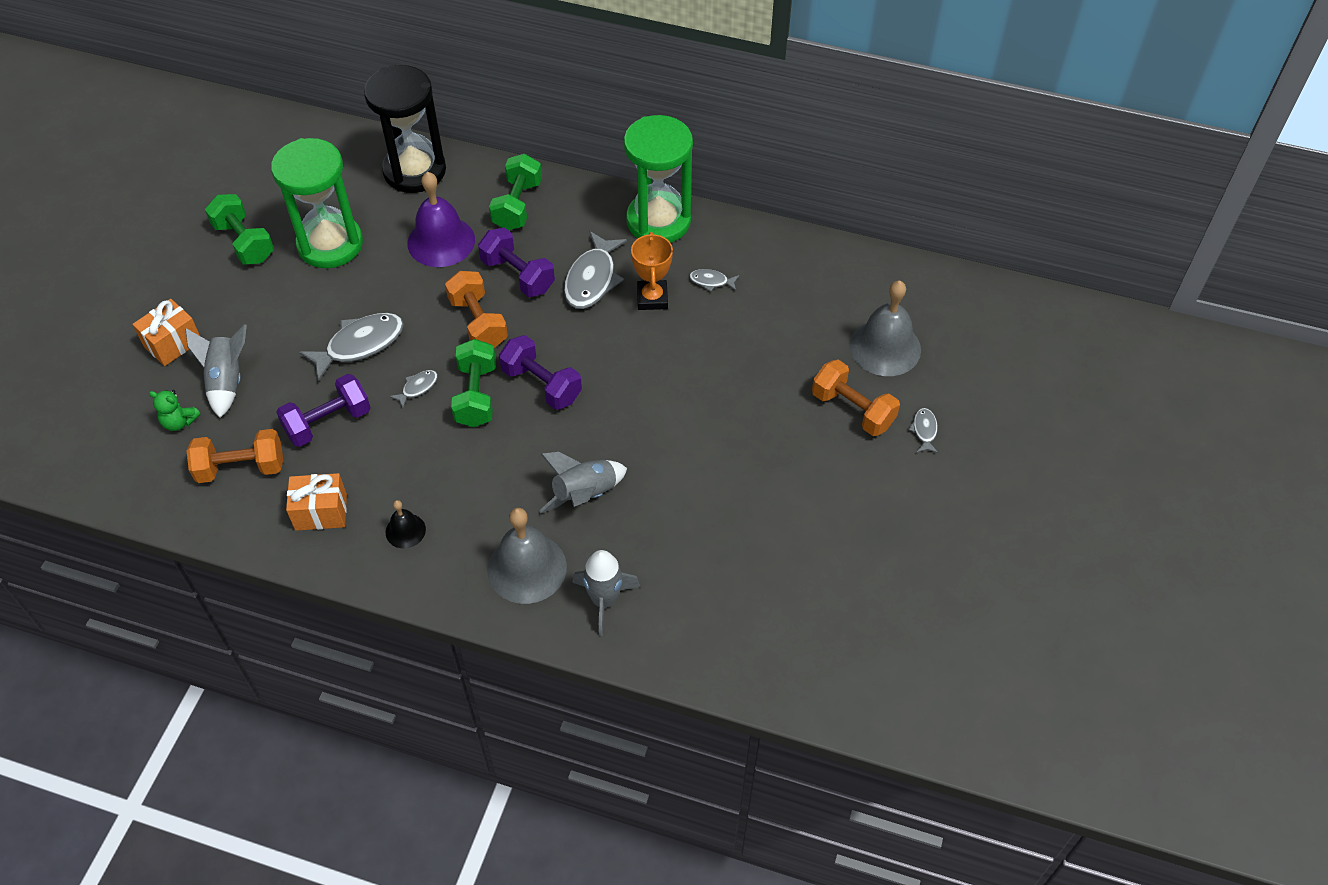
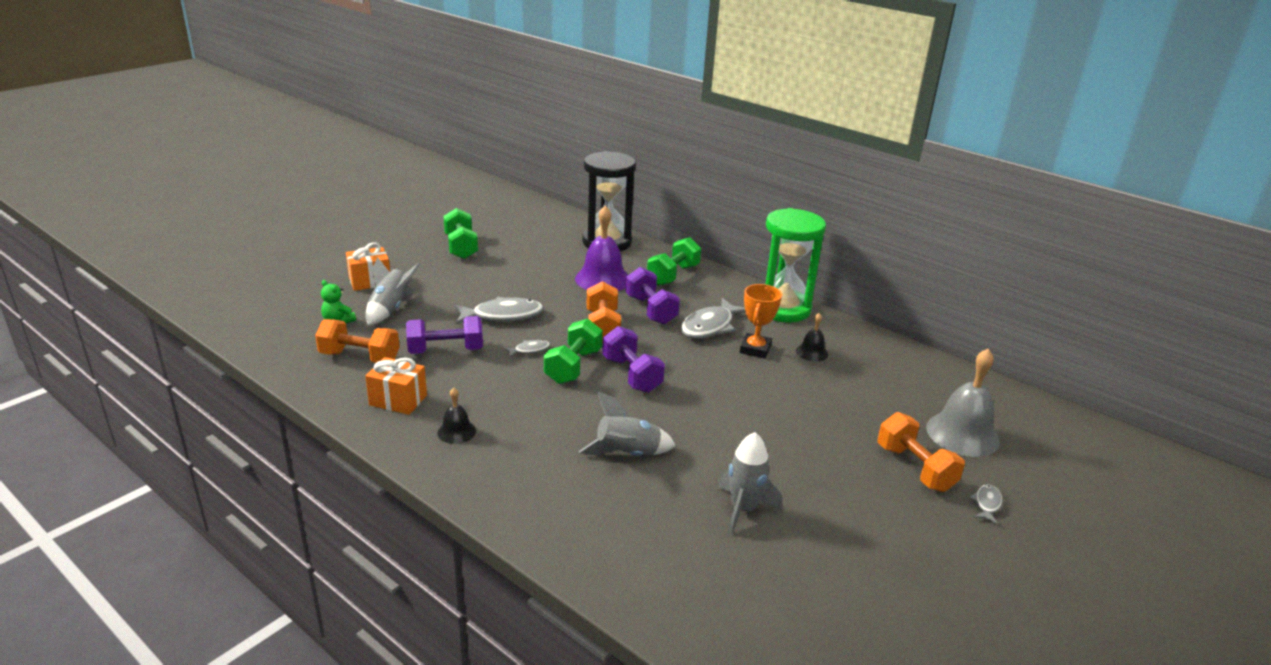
camera: 20 degrees right, 25 degrees down
green hourglass [271,138,363,268] -> none
grey bell [487,508,567,604] -> none
grey rocket [572,550,640,636] -> grey rocket moved to [718,432,782,535]
grey fish [689,269,739,292] -> black bell [796,313,828,362]

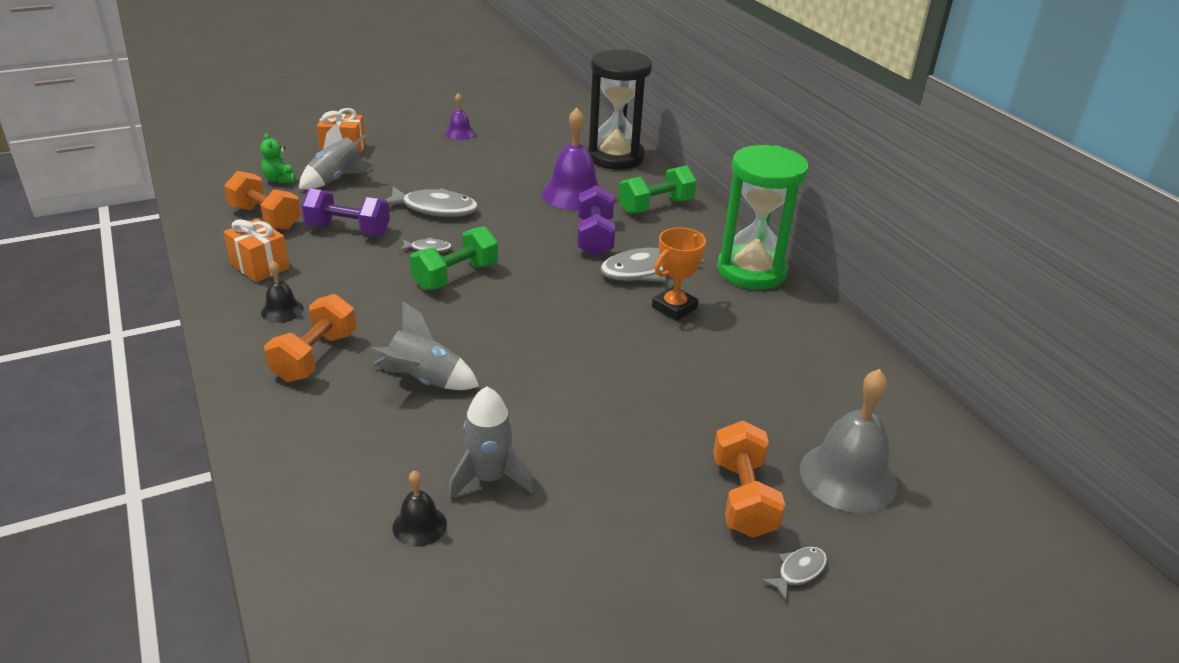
camera: 25 degrees right, 5 degrees up
green dumbbell [443,208,478,259] -> purple bell [445,93,475,140]
orange dumbbell [587,281,621,343] -> orange dumbbell moved to [264,294,356,382]
purple dumbbell [602,326,665,393] -> none
black bell [796,313,828,362] -> black bell moved to [393,470,447,547]

